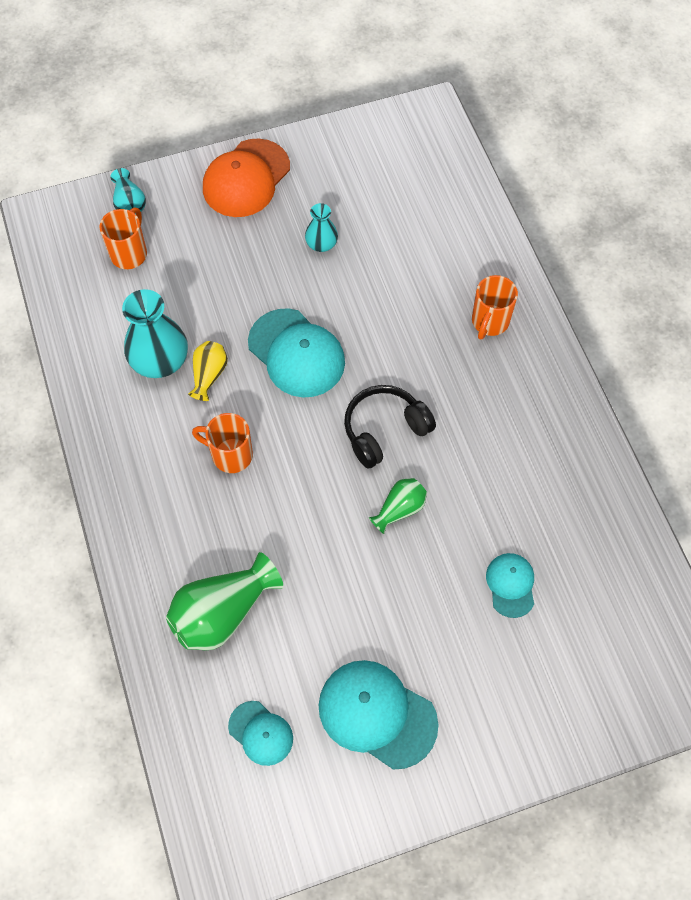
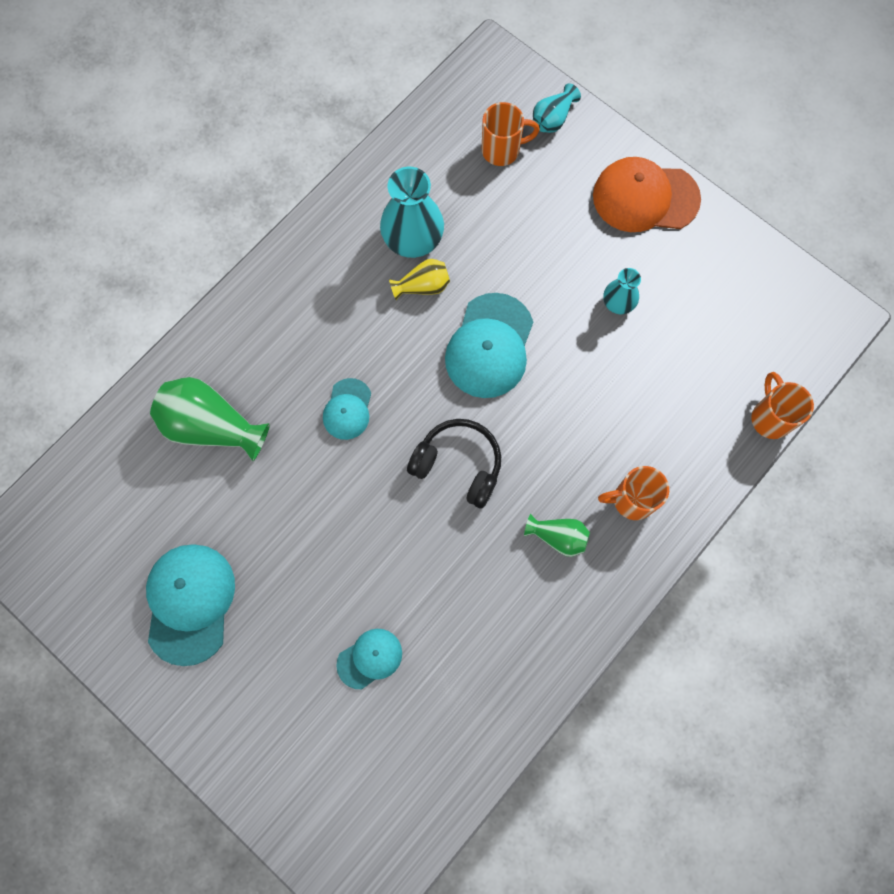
camera: 60 degrees right, 10 degrees up
orange mug [192,413,253,473] -> orange mug moved to [751,372,814,439]
turquoise cap [228,701,293,766] -> turquoise cap moved to [323,378,371,440]
green vase [369,478,427,534] -> green vase moved to [524,514,590,557]

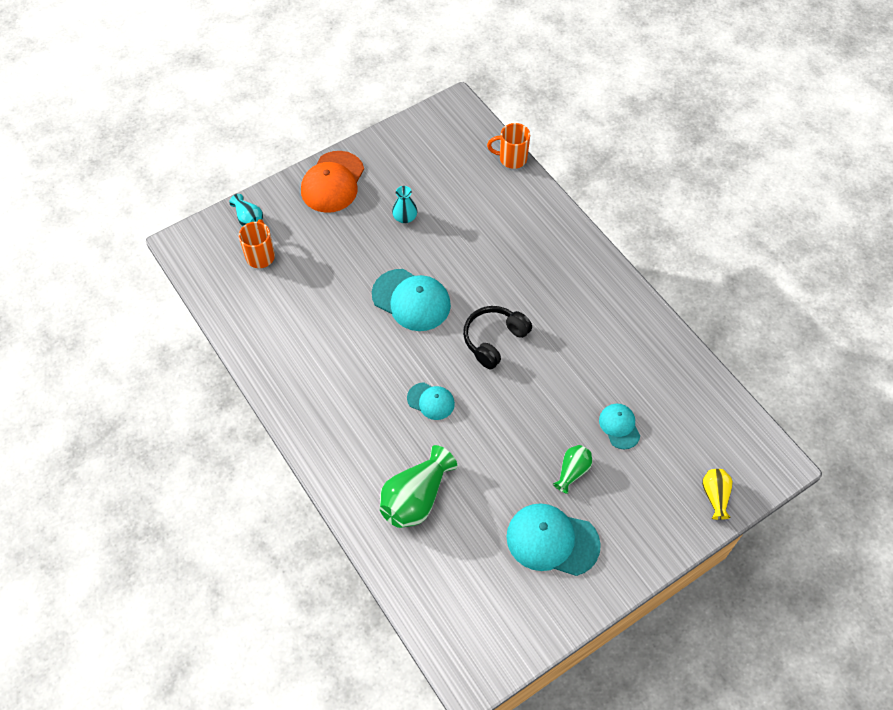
camera: 75 degrees left, 15 degrees down
turquoise vase [380,167,444,258] -> none
yellow vase [389,259,450,300] -> yellow vase moved to [702,469,733,520]
green vase [524,514,590,557] -> green vase moved to [553,445,592,494]
orange mug [598,466,669,520] -> none

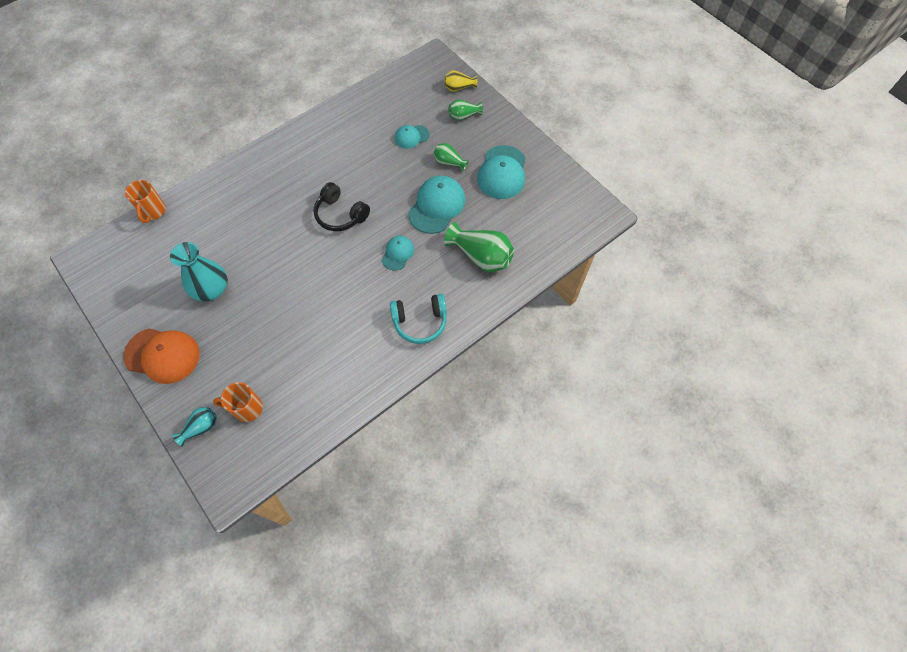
camera: 95 degrees left, 5 degrees up
turquoise cap [372,269,451,331] -> turquoise cap moved to [408,176,466,234]
turquoise vase [392,186,417,223] -> turquoise vase [170,242,228,301], size x1.81
none -> turquoise headphones [390,294,447,344]
none -> green vase [448,100,483,121]

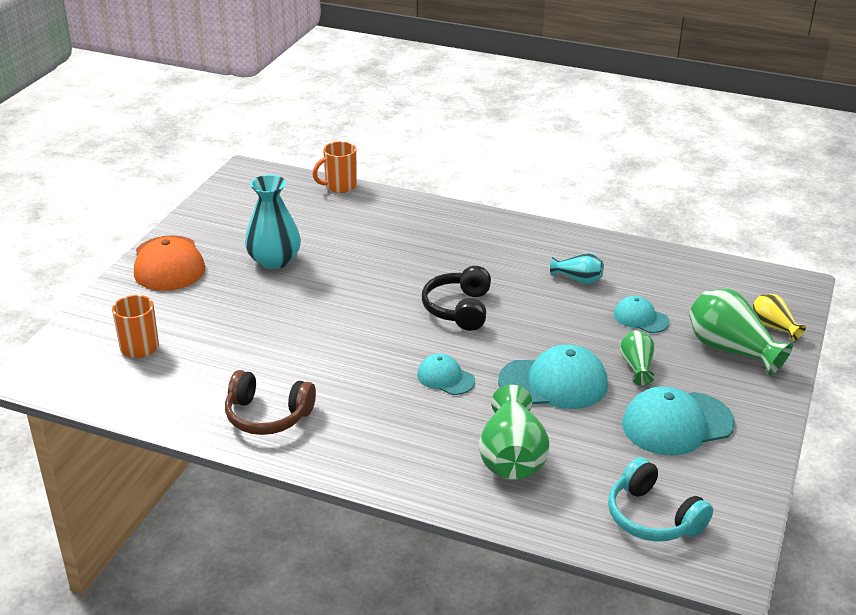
camera: 60 degrees right, 30 degrees down
turquoise vase [172,407,217,447] -> turquoise vase moved to [550,253,604,284]
turquoise cap [382,236,414,271] -> turquoise cap turned 135 degrees counterclockwise [417,354,475,395]
turquoise headphones [390,294,447,344] -> turquoise headphones moved to [608,457,713,541]
green vase [448,100,483,121] -> green vase [689,289,793,375], size x1.81
none -> brown headphones [225,370,316,435]

